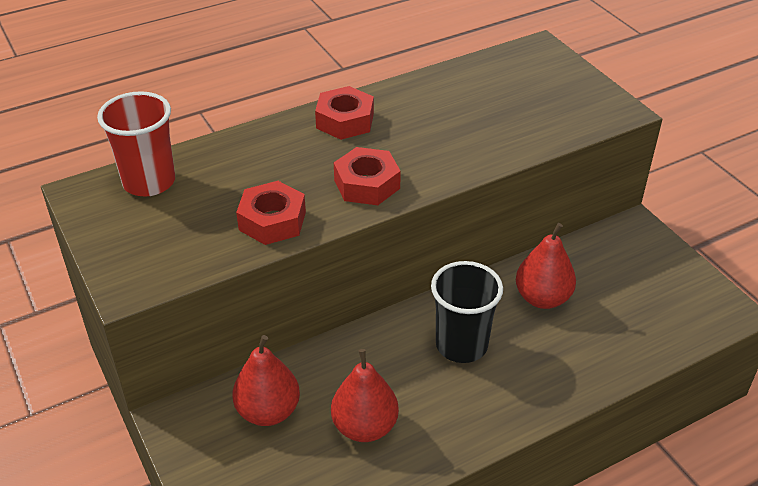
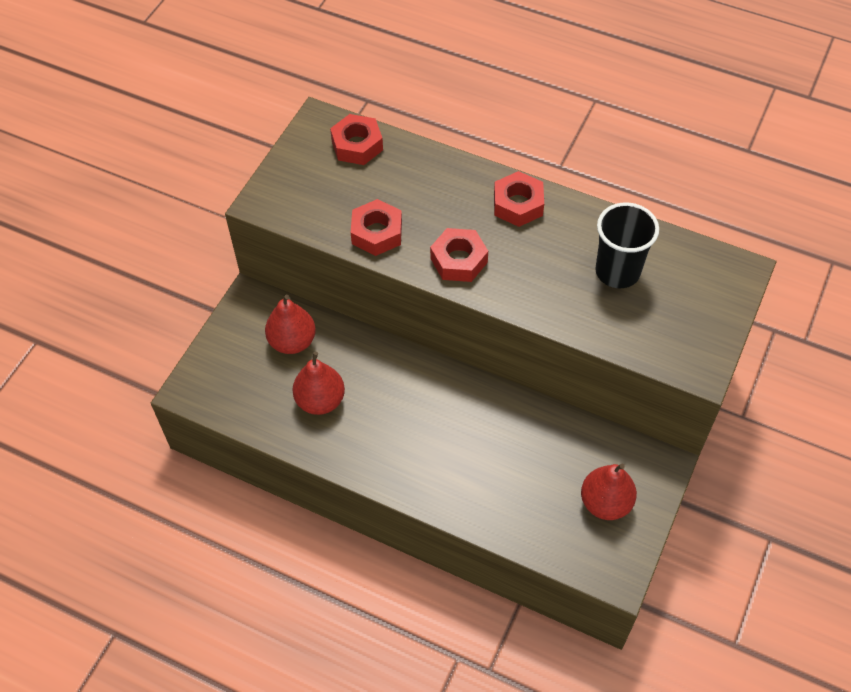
camera: 55 degrees right, 15 degrees up
red cup [97,91,175,197] -> red nut [330,114,383,165]
black cup [431,261,503,363] -> black cup moved to [595,202,659,288]
red pear [516,223,576,309] -> red pear moved to [581,463,637,520]

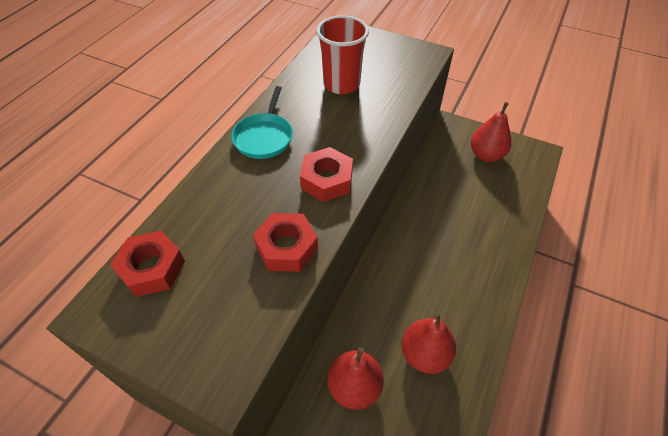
camera: 90 degrees left, 5 degrees down
red nut [494,171,544,227] -> turquoise pan [231,86,293,159]
black cup [595,202,659,288] -> red cup [317,15,369,94]

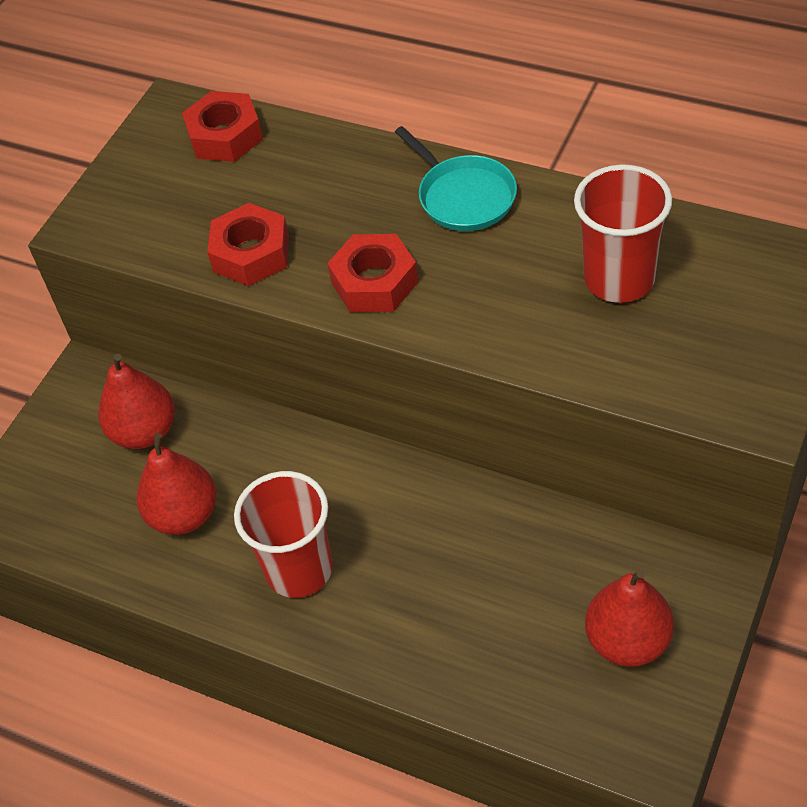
camera: 95 degrees right, 0 degrees up
turquoise pan [231,86,293,159] -> turquoise pan turned 135 degrees counterclockwise [395,126,517,231]
none -> red cup [234,471,333,598]

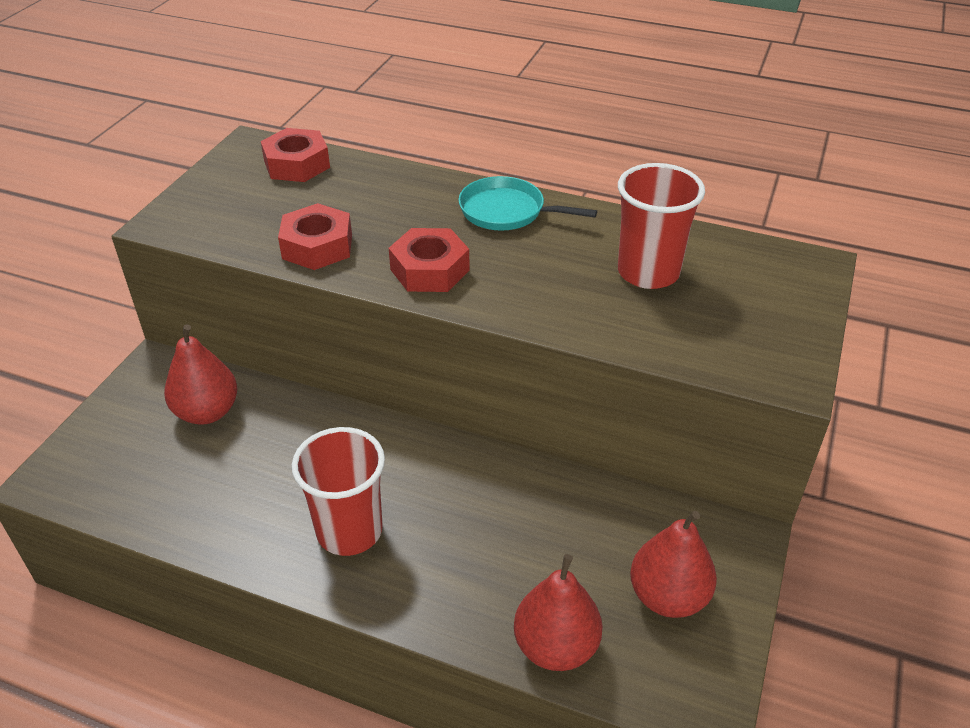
camera: 10 degrees left, 10 degrees down
red pear [136,433,217,535] -> red pear moved to [514,554,603,671]
turquoise pan [395,126,517,231] -> turquoise pan turned 150 degrees clockwise [458,176,597,231]

